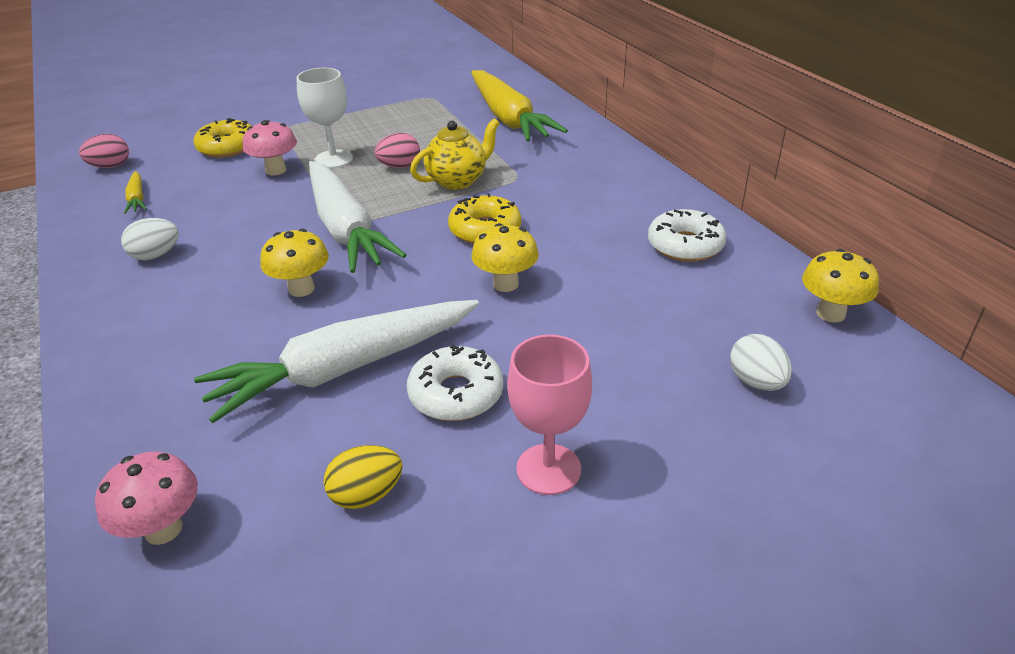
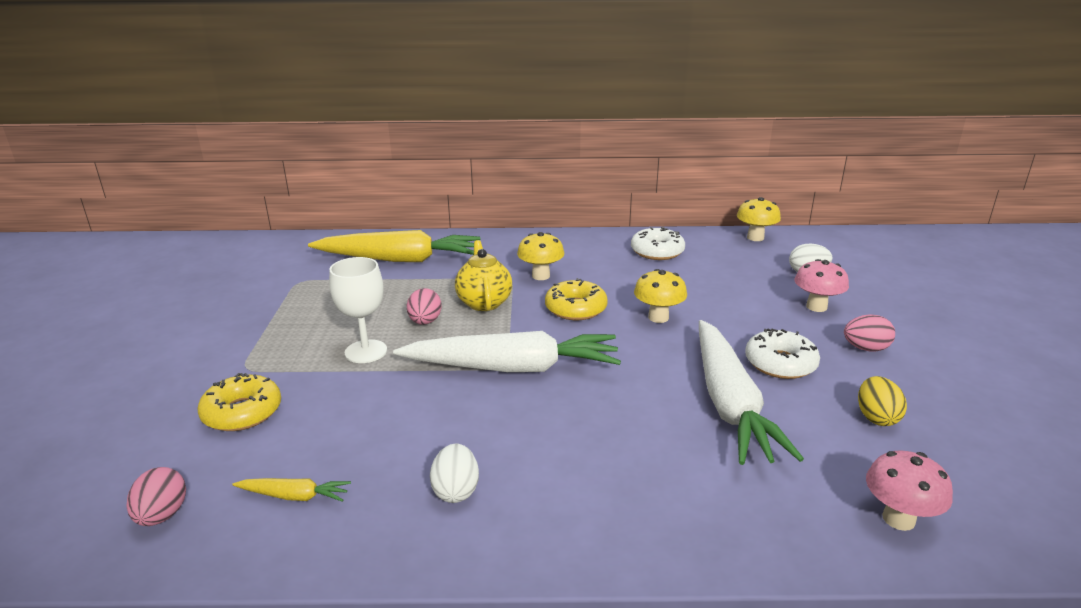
camera: 65 degrees left, 10 degrees down
pink mushroom [243,120,297,175] -> pink mushroom moved to [795,259,849,312]
yellow mushroom [260,229,329,297] -> yellow mushroom moved to [517,232,564,280]
pink goblet [507,335,592,495] -> pink egg [844,314,895,352]

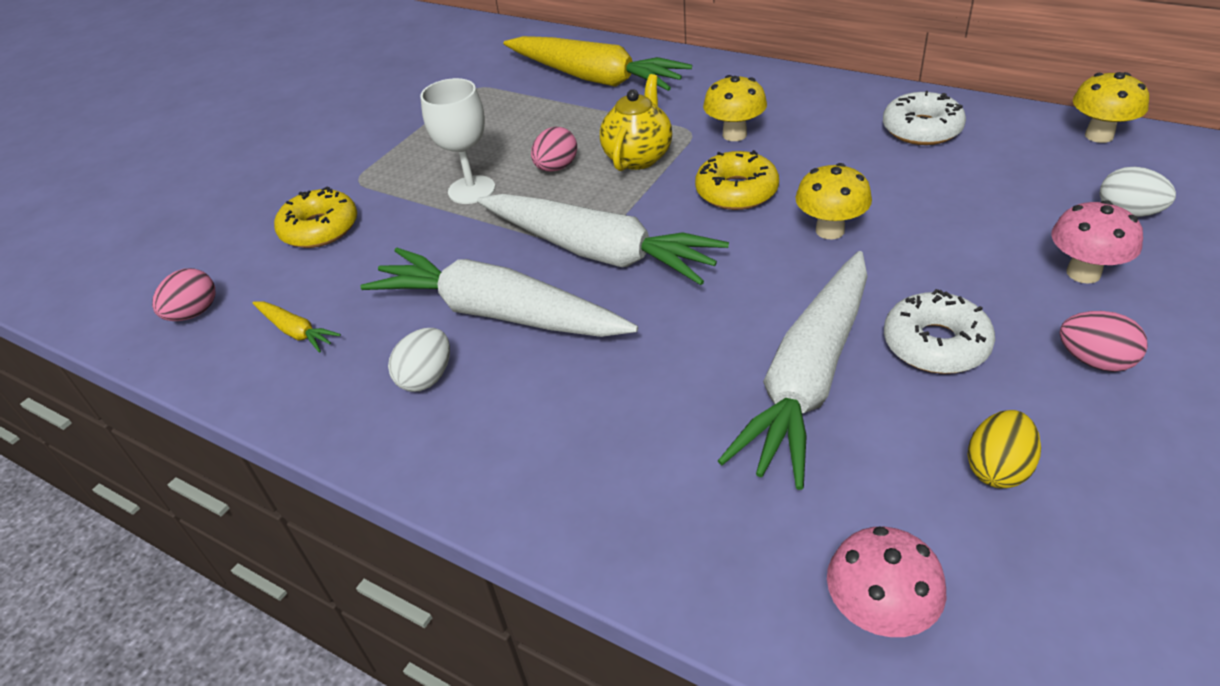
camera: 35 degrees right, 15 degrees up
none -> white carrot [360,248,638,337]

